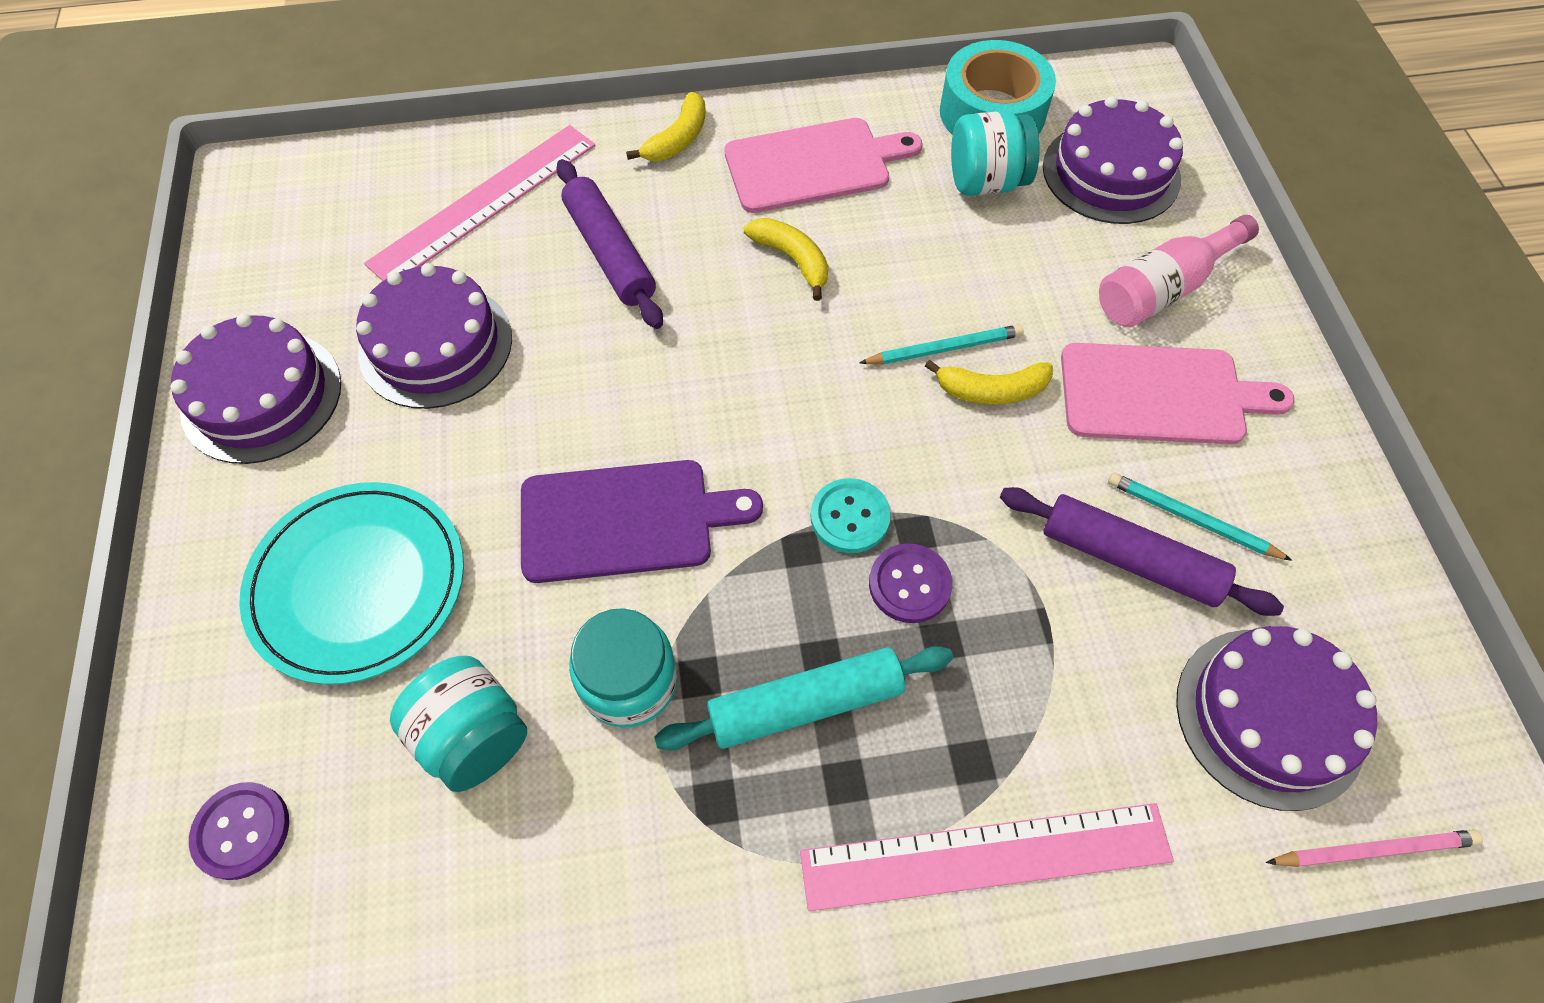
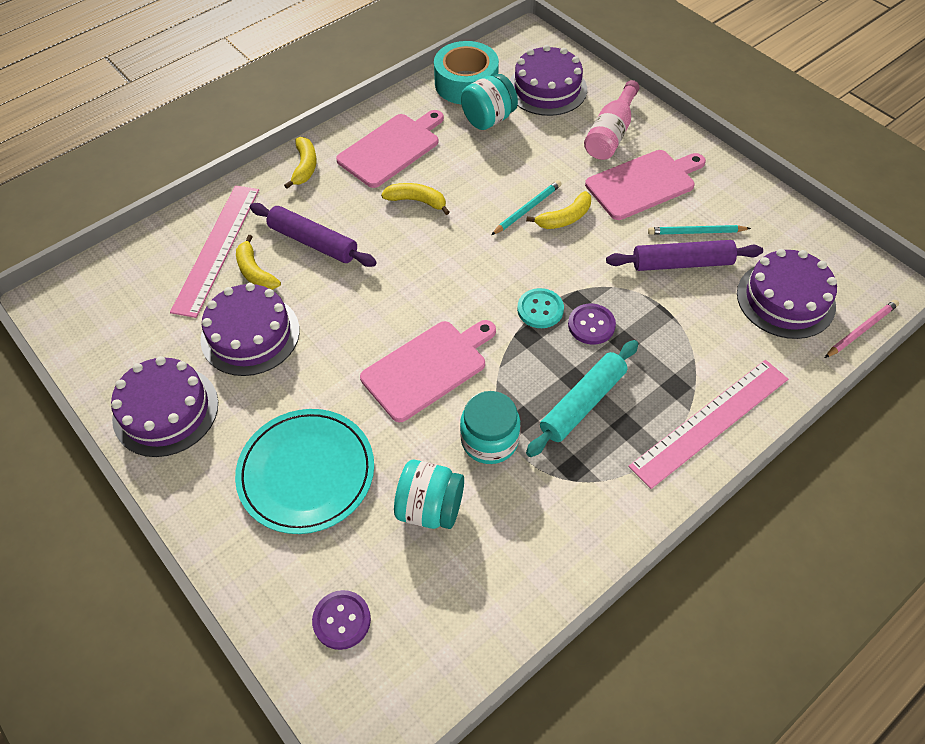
camera: 30 degrees left, 5 degrees down
purple cutting board [521,460,763,583] -> pink cutting board [360,320,496,422]
none -> yellow banana [236,235,281,290]

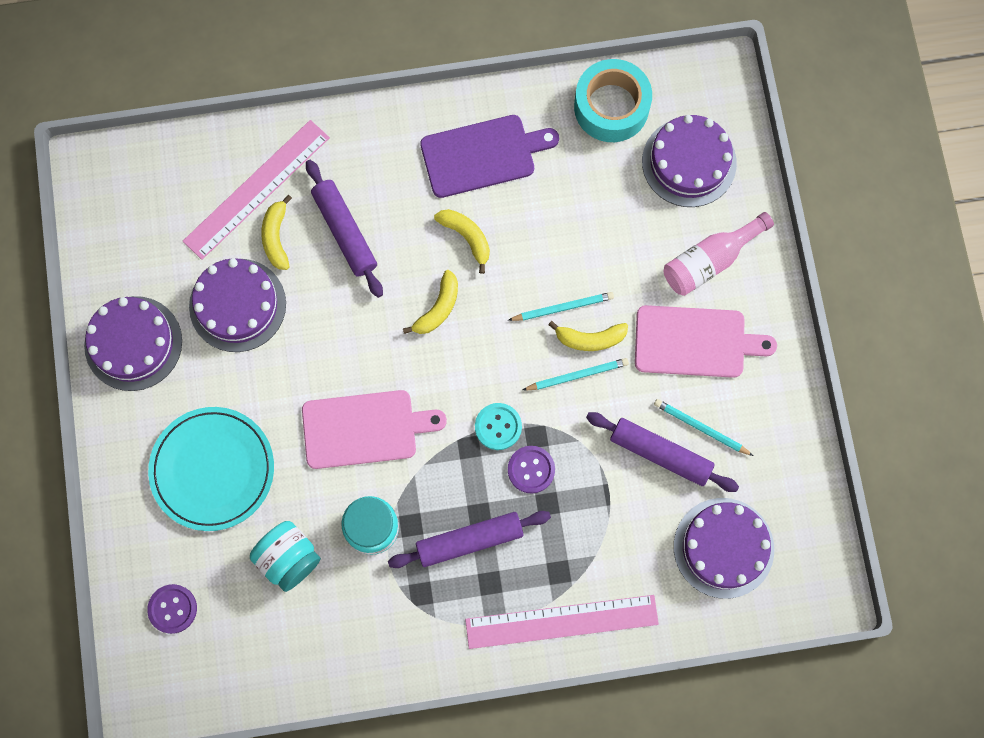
camera: 30 degrees right, 20 degrees up
yellow banana [284,137,316,189] -> yellow banana moved to [403,270,458,334]
pink cutting board [336,110,444,188] -> purple cutting board [420,115,559,198]
turquoise jar [461,74,518,130] -> none
turquoise rolling pin [526,340,638,457] -> purple rolling pin [388,511,551,568]
pink pencil [825,300,899,358] -> none
none -> turquoise pencil [523,358,629,390]

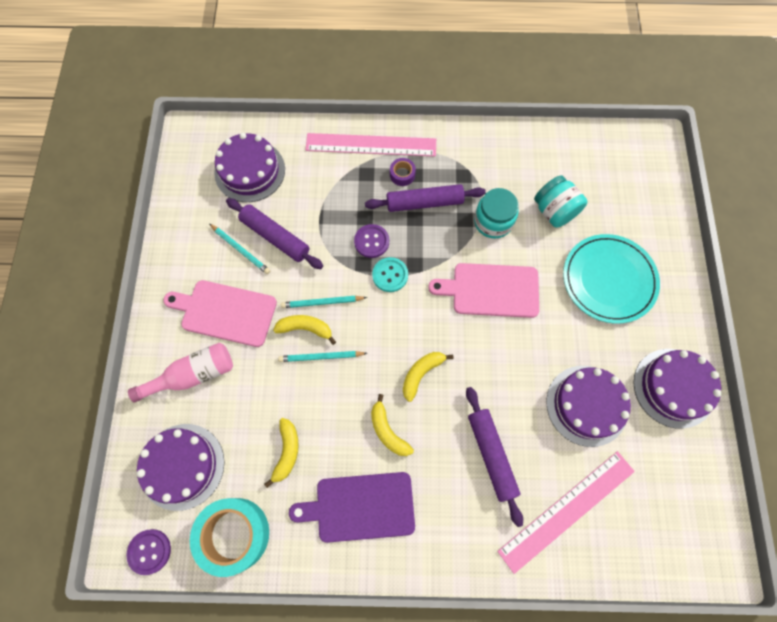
camera: 170 degrees left, 5 degrees down
purple button [147,584,197,634] -> purple button moved to [126,529,171,575]
yellow banana [261,195,292,270] -> yellow banana moved to [264,418,299,488]
none -> purple tape [390,158,416,186]

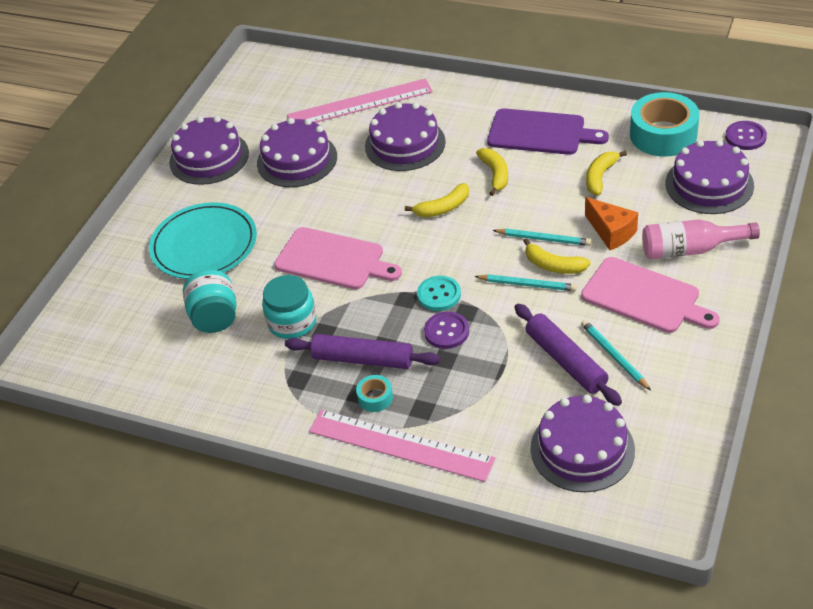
camera: 155 degrees left, 25 degrees down
purple tape [390,158,416,186] -> turquoise tape [356,375,393,412]
purple rolling pin [466,387,523,527] -> purple cake [365,102,446,171]
none -> orange cheese [585,197,638,250]

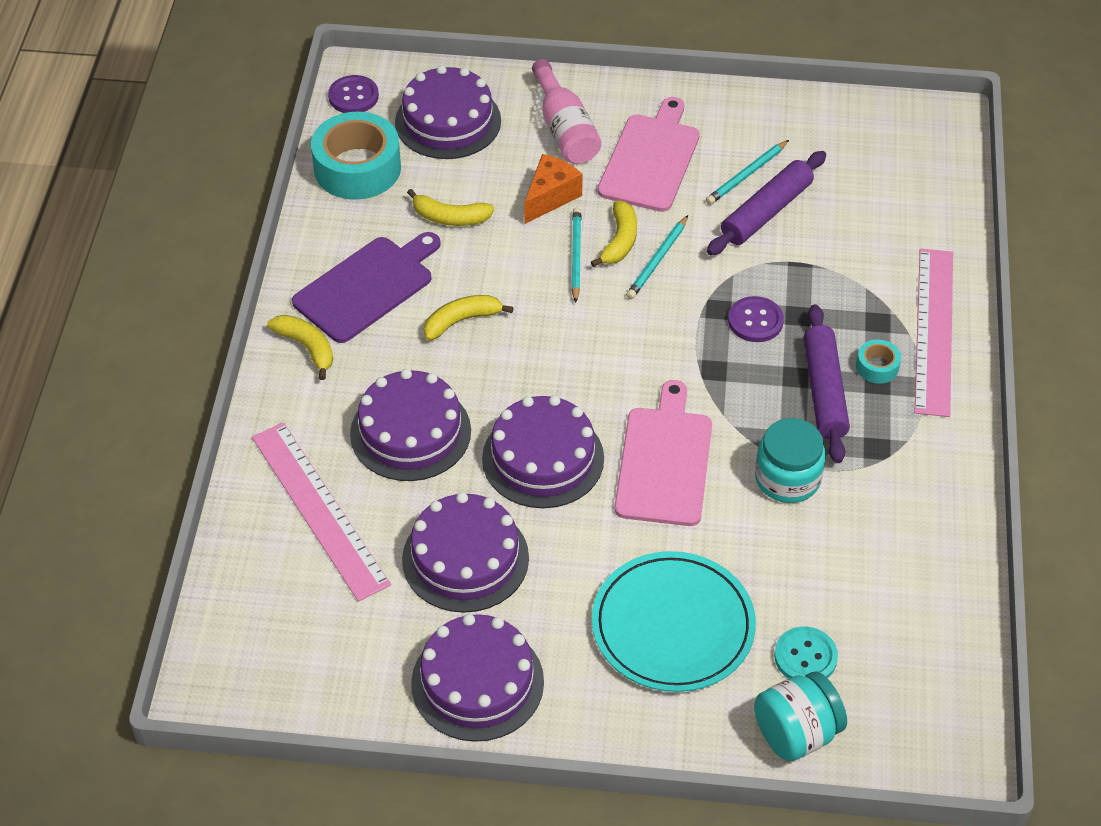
camera: 110 degrees left, 5 degrees up
turquoise jar [183,269,236,333] -> turquoise jar moved to [754,671,847,761]
yellow banana [405,183,469,217] -> yellow banana moved to [267,315,333,380]
turquoise button [417,276,461,311] -> turquoise button moved to [774,627,838,679]
turquoise pencil [474,274,577,291] -> turquoise pencil turned 150 degrees counterclockwise [626,215,688,299]
purple cutting board [487,108,609,155] -> purple cutting board turned 45 degrees clockwise [292,232,441,343]
purple cake [530,395,635,492] -> purple cake moved to [482,395,604,508]

